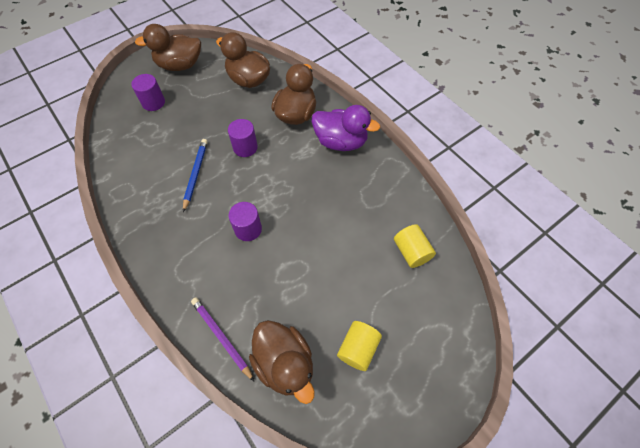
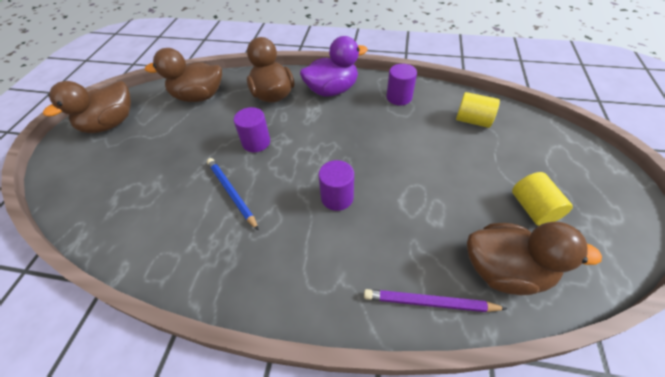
camera: 40 degrees left, 10 degrees down
purple cylinder [131,74,165,111] -> purple cylinder moved to [386,64,417,105]

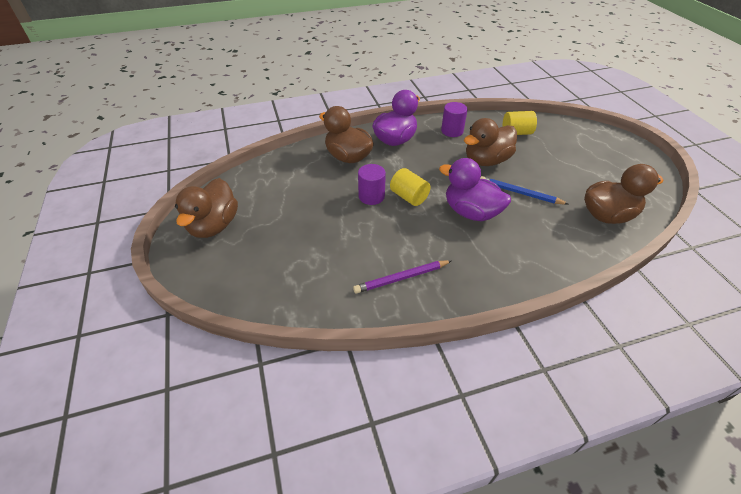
camera: 30 degrees left, 5 degrees down
brown duck [145,48,222,102] -> brown duck moved to [464,118,517,166]
blue pencil [207,158,259,231] -> blue pencil moved to [480,176,568,205]
purple cylinder [318,160,354,211] -> purple duck [439,158,511,221]
purple pencil [364,289,507,312] -> purple pencil moved to [353,260,451,294]
yellow cylinder [512,172,573,226] -> yellow cylinder moved to [390,168,431,206]

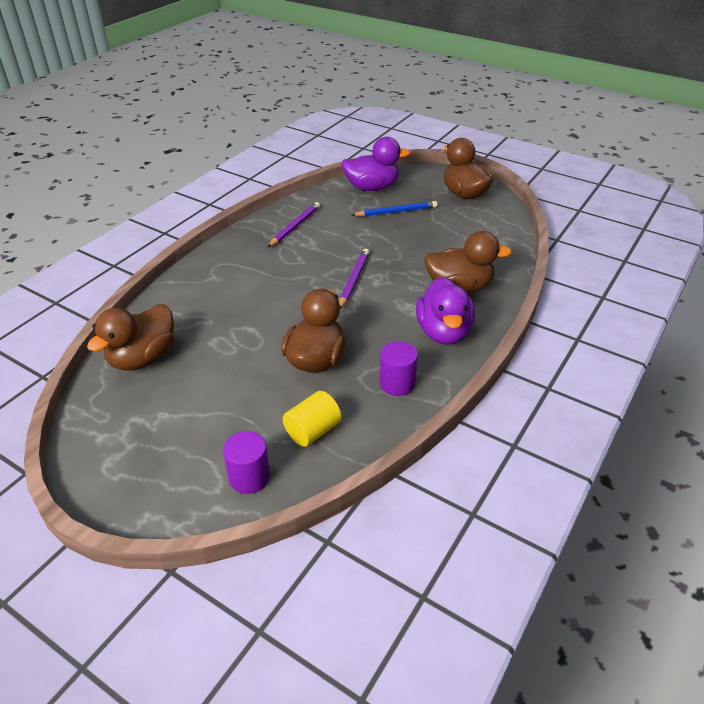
camera: 140 degrees right, 5 degrees down
purple cylinder [358,164,386,205] -> purple cylinder moved to [223,431,270,494]
yellow cylinder [390,168,431,206] -> purple pencil [339,249,369,309]
purple duck [439,158,511,221] -> purple duck moved to [341,137,411,191]
blue pencil [480,176,568,205] -> blue pencil moved to [352,201,438,217]

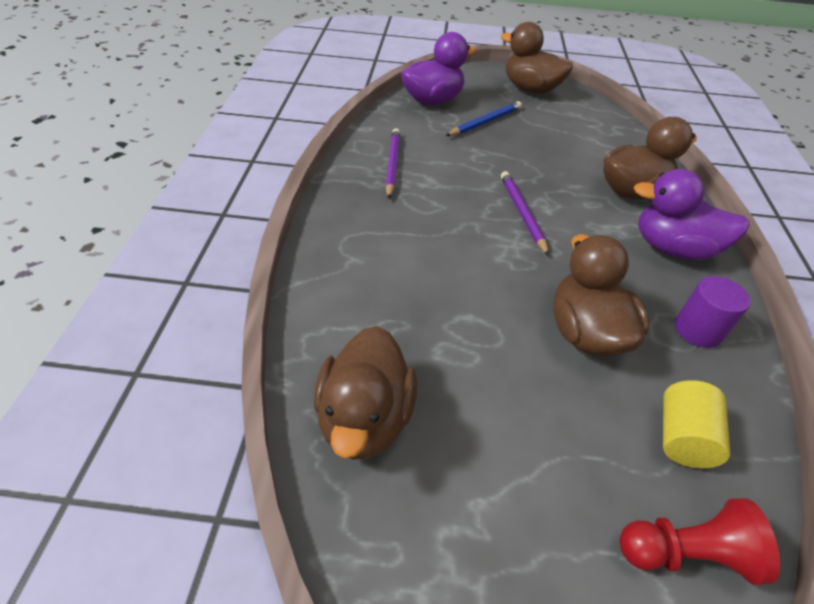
camera: 30 degrees left, 5 degrees up
purple cylinder [223,431,270,494] -> red pawn [620,498,780,585]
purple duck [416,277,475,345] -> purple duck turned 135 degrees clockwise [633,169,749,260]

